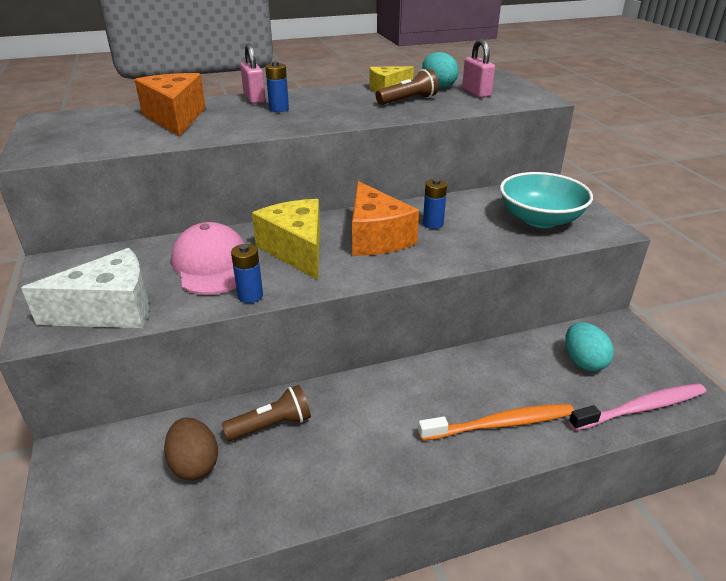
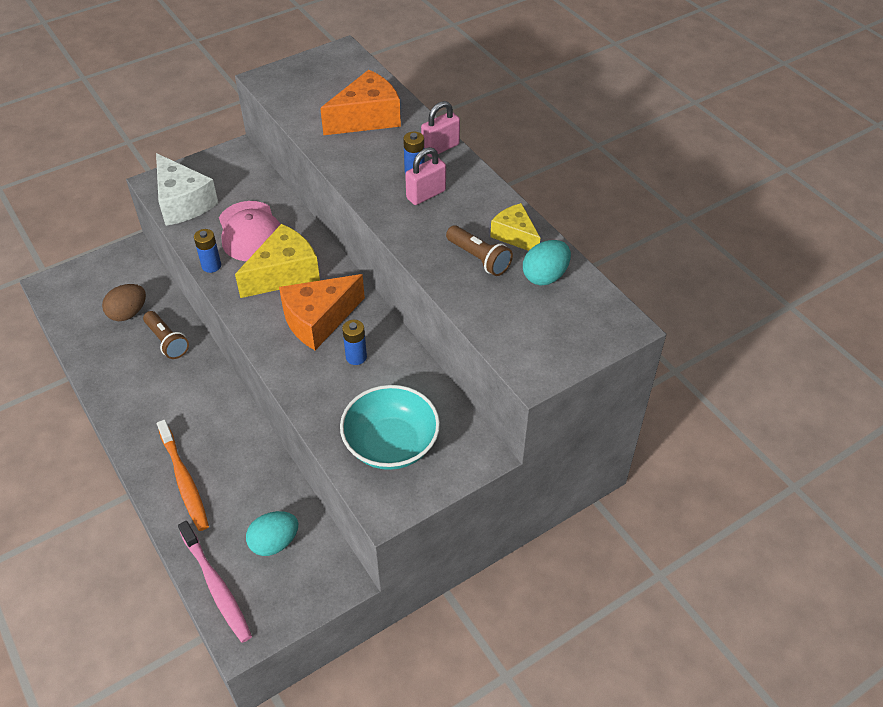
camera: 75 degrees right, 15 degrees up
pink cap [171,222,245,295] -> pink cap turned 105 degrees clockwise [219,201,281,261]
pink padlock [462,39,495,98] -> pink padlock moved to [405,147,446,205]

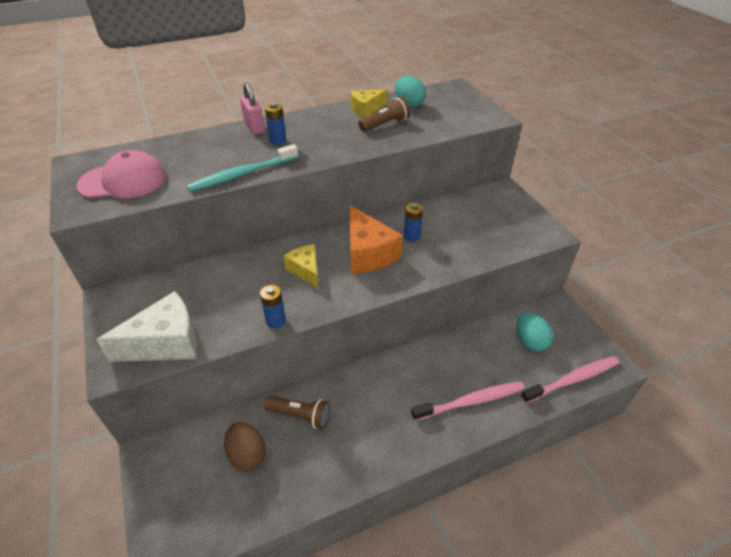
camera: 80 degrees left, 5 degrees down
brown flashlight [143,311,189,359] -> brown flashlight turned 45 degrees clockwise [264,396,330,429]
orange toothbrush [157,420,209,531] -> pink toothbrush [411,381,525,421]
pink cap [219,201,281,261] -> pink cap moved to [76,150,166,198]
yellow cheese [235,224,320,298] -> yellow cheese [283,244,319,289], size x0.61
orange cheese [320,70,401,135] -> none
turquoise bowl [340,385,440,470] -> none
pink padlock [405,147,446,205] -> none
none -> turquoise toothbrush [186,144,298,192]

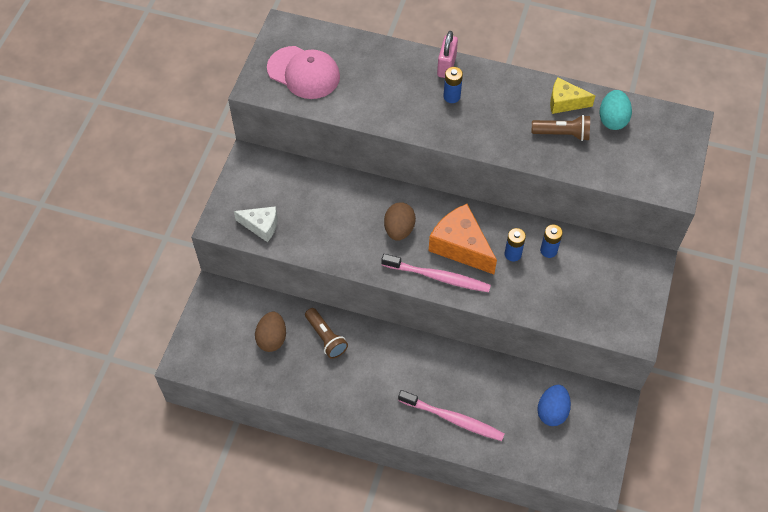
camera: 40 degrees right, 15 degrees up
white cheese [96,291,198,362] -> white cheese [234,206,277,242], size x0.61
turquoise toothbrush [186,144,298,192] -> none
blue battery [260,285,286,328] -> blue battery moved to [540,225,563,258]
yellow cheese [283,244,319,289] -> brown egg [384,202,416,241]
orange cheese [349,205,403,274] -> orange cheese turned 120 degrees clockwise [429,204,497,274]
turquoise egg [517,312,553,351] -> blue egg [537,385,571,426]
pink toothbrush [521,356,619,404] -> pink toothbrush moved to [381,254,491,292]

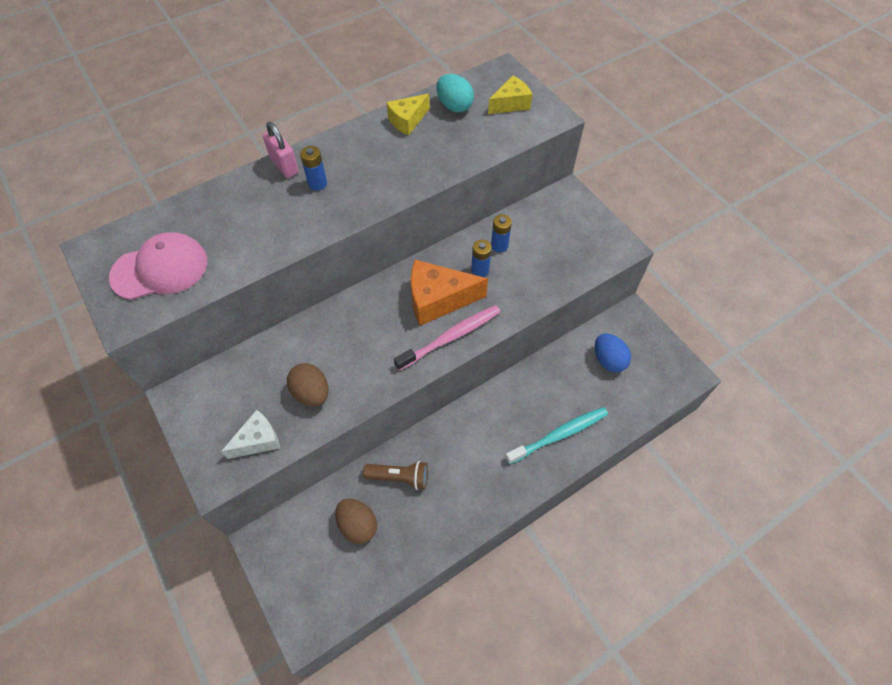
camera: 50 degrees left, 0 degrees up
brown egg [384,202,416,241] -> brown egg moved to [287,363,329,406]
pink toothbrush [398,390,505,441] -> turquoise toothbrush [505,407,608,465]
brown flashlight [532,115,590,141] -> none
none -> yellow cheese [488,76,532,114]

